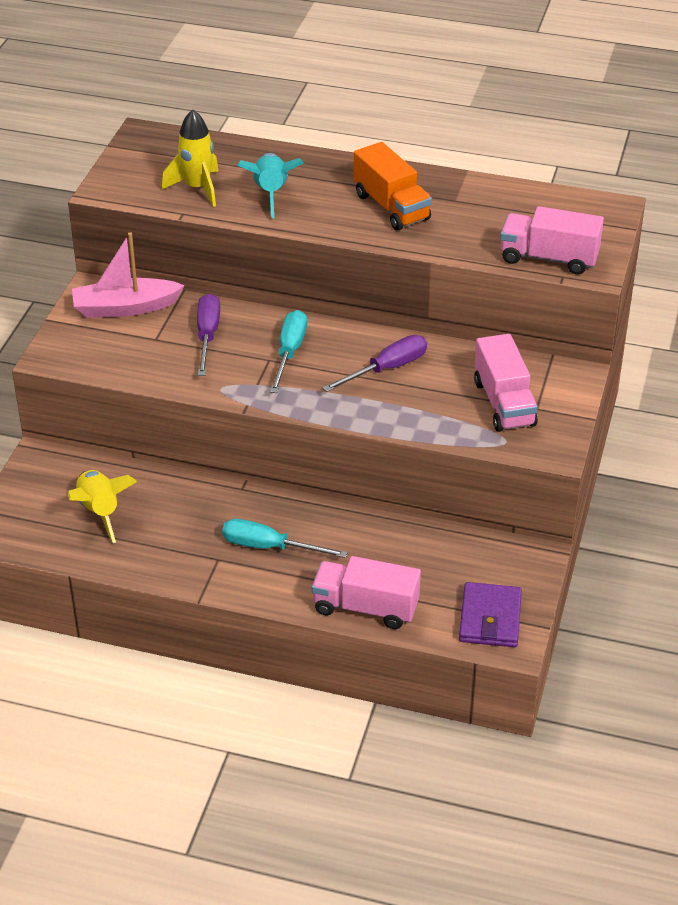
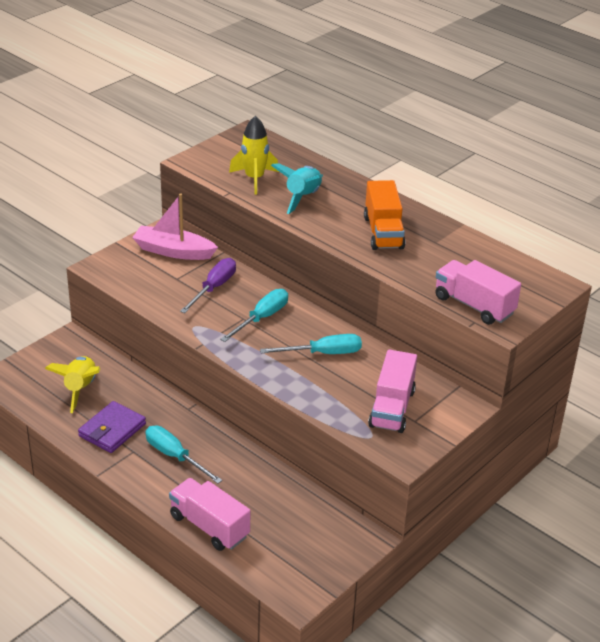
camera: 25 degrees right, 5 degrees down
purple screwdriver [322,335,427,392] -> turquoise screwdriver [260,334,362,354]
purple wallet [459,582,522,647] -> purple wallet moved to [78,401,146,453]

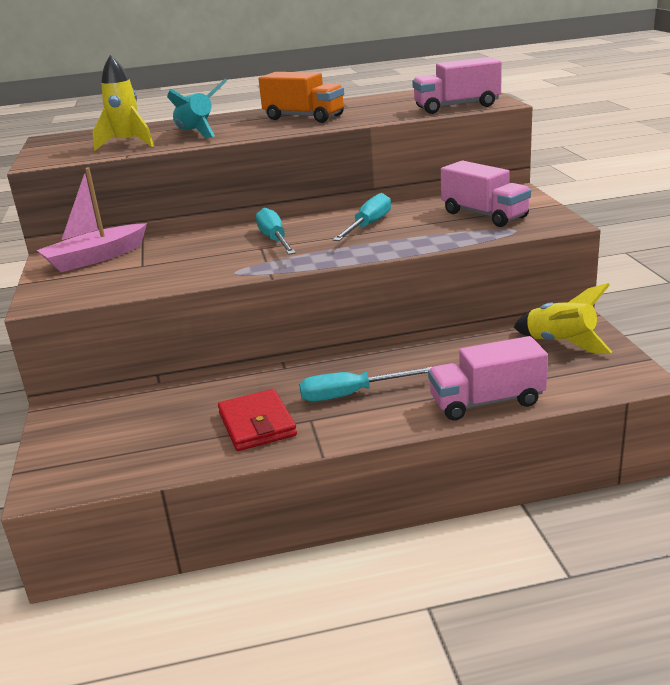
camera: 50 degrees left, 10 degrees down
yellow rocket [45,356,100,413] -> yellow rocket moved to [514,283,612,353]
purple wallet [78,401,146,453] -> red wallet [218,389,297,451]
purple screwdriver [180,258,236,313] -> none

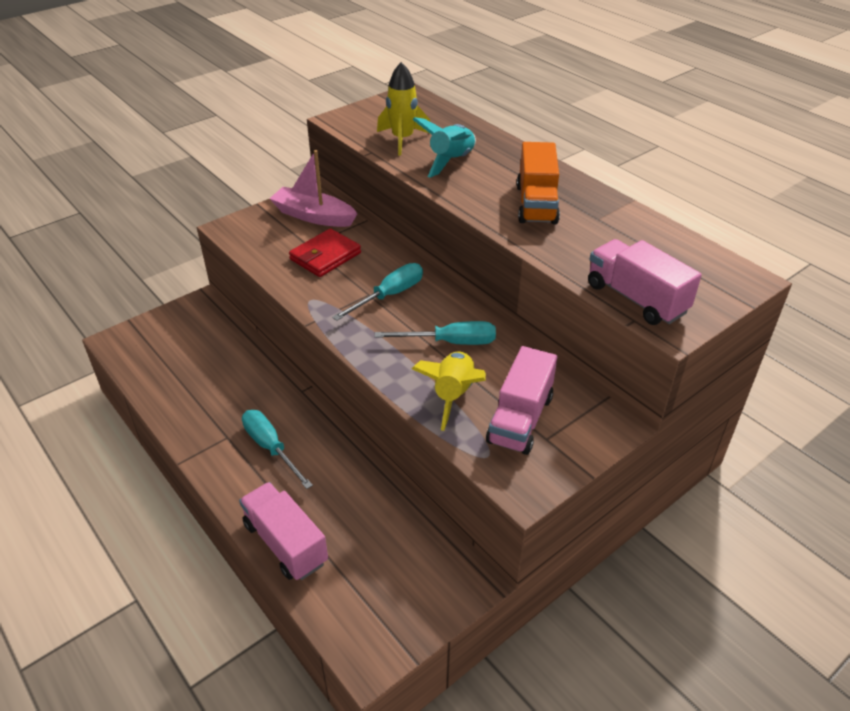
camera: 60 degrees right, 15 degrees up
red wallet [218,389,297,451] -> red wallet moved to [289,229,361,277]
yellow rocket [514,283,612,353] -> yellow rocket moved to [412,351,486,431]

